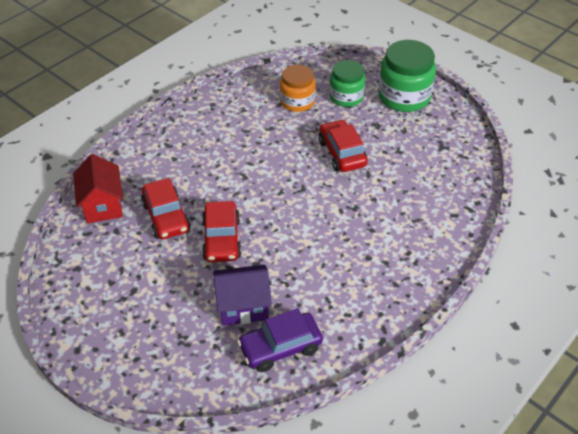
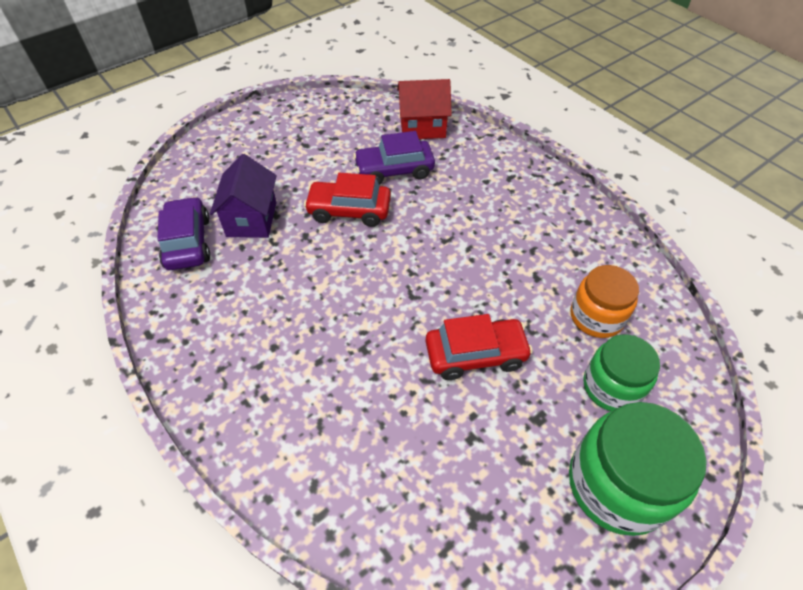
camera: 100 degrees right, 5 degrees up
red car [141,178,191,239] -> purple car [353,131,435,185]

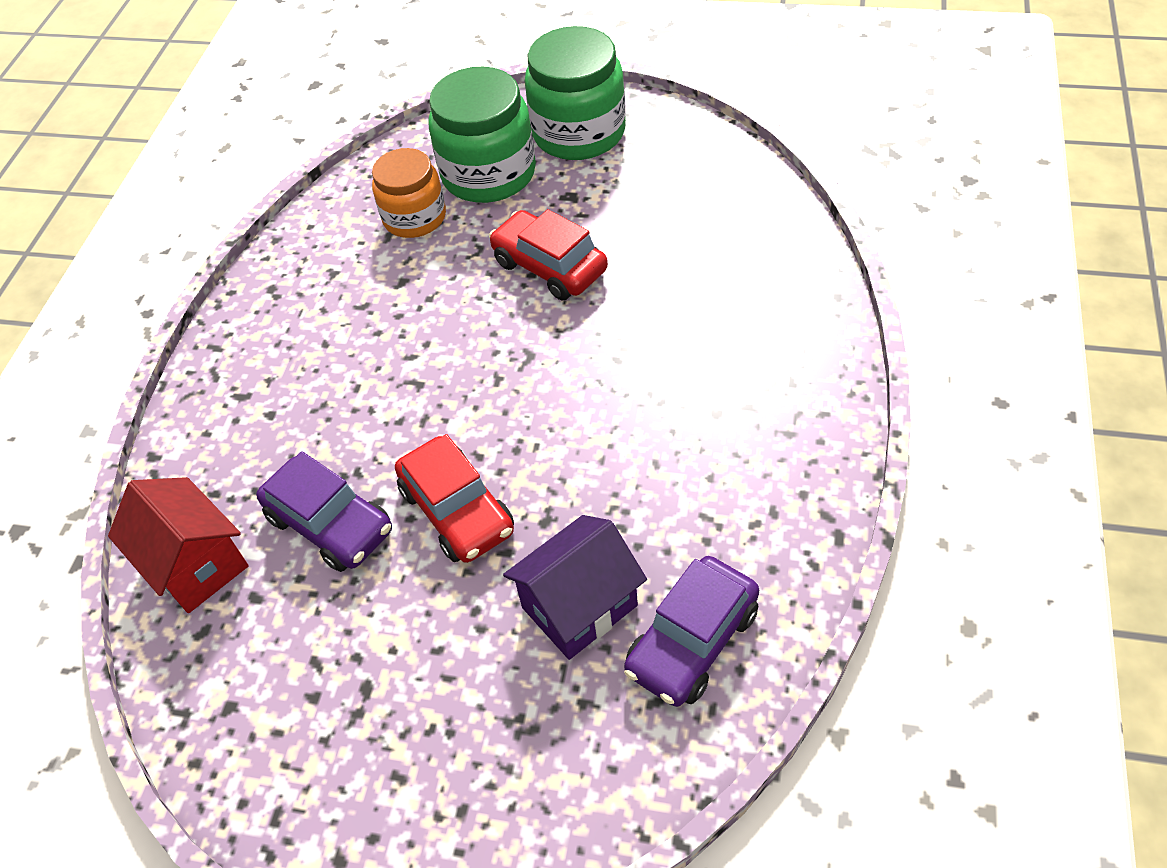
camera: 125 degrees left, 0 degrees up
green jar [584,334,660,411] -> green jar [428,67,536,203], size x1.52

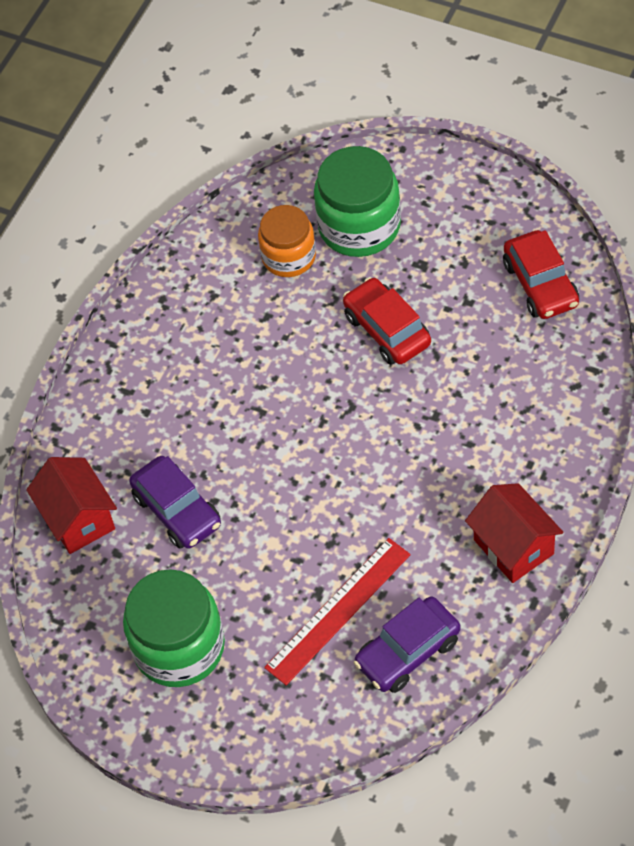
camera: 15 degrees right, 5 degrees up
red car [395,434,514,563] -> red car moved to [503,230,579,319]
purple house [503,515,647,660] -> red ruler [264,538,411,685]
green jar [525,26,626,160] -> green jar moved to [123,569,225,687]
none -> red house [465,483,564,583]

